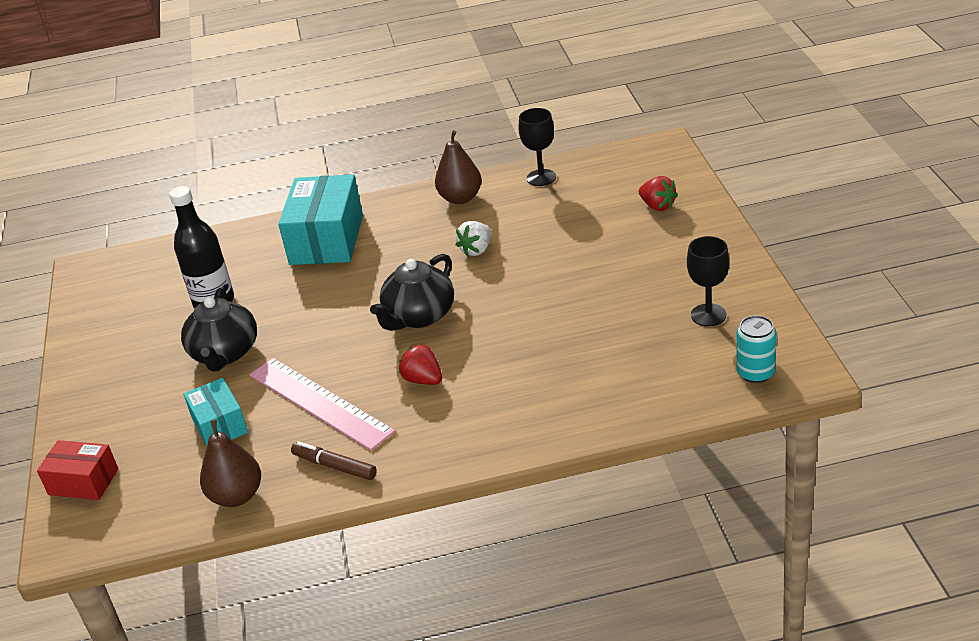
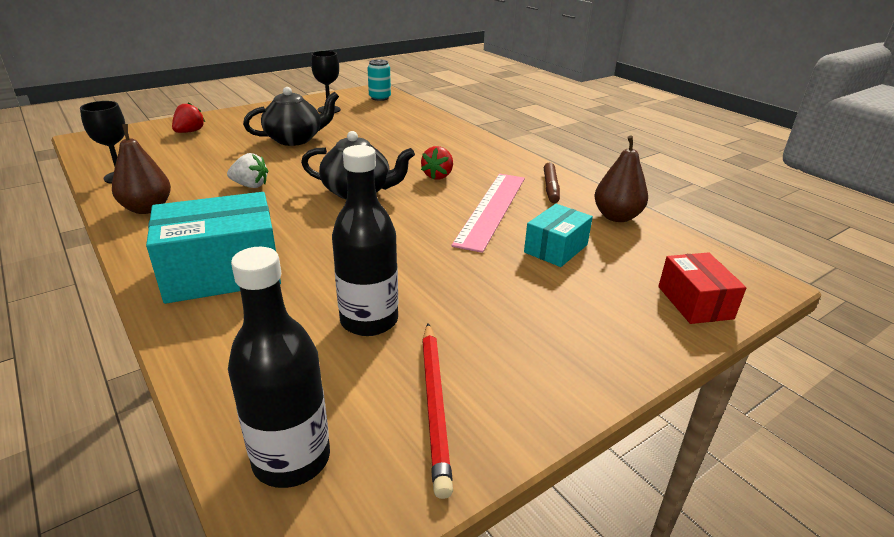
camera: 120 degrees left, 5 degrees down
black teapot [181,288,257,372] -> black teapot moved to [243,87,339,146]
none -> black bottle [228,247,330,488]
none -> red pencil [422,323,453,499]

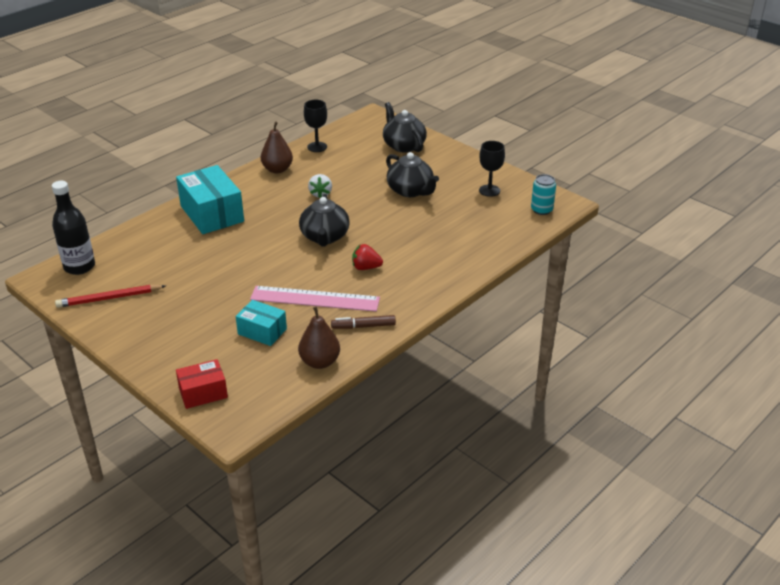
camera: 80 degrees right, 5 degrees up
red strawberry [172,102,205,133] -> black teapot [383,102,427,153]
black bottle [332,145,398,336] -> none

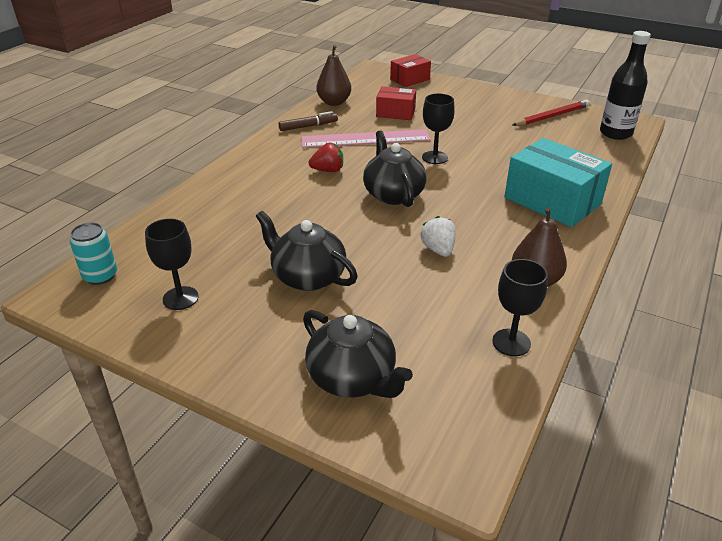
camera: 165 degrees right, 0 degrees up
turquoise box [236,300,287,346] -> red box [376,86,416,120]
none -> black goblet [422,94,455,164]

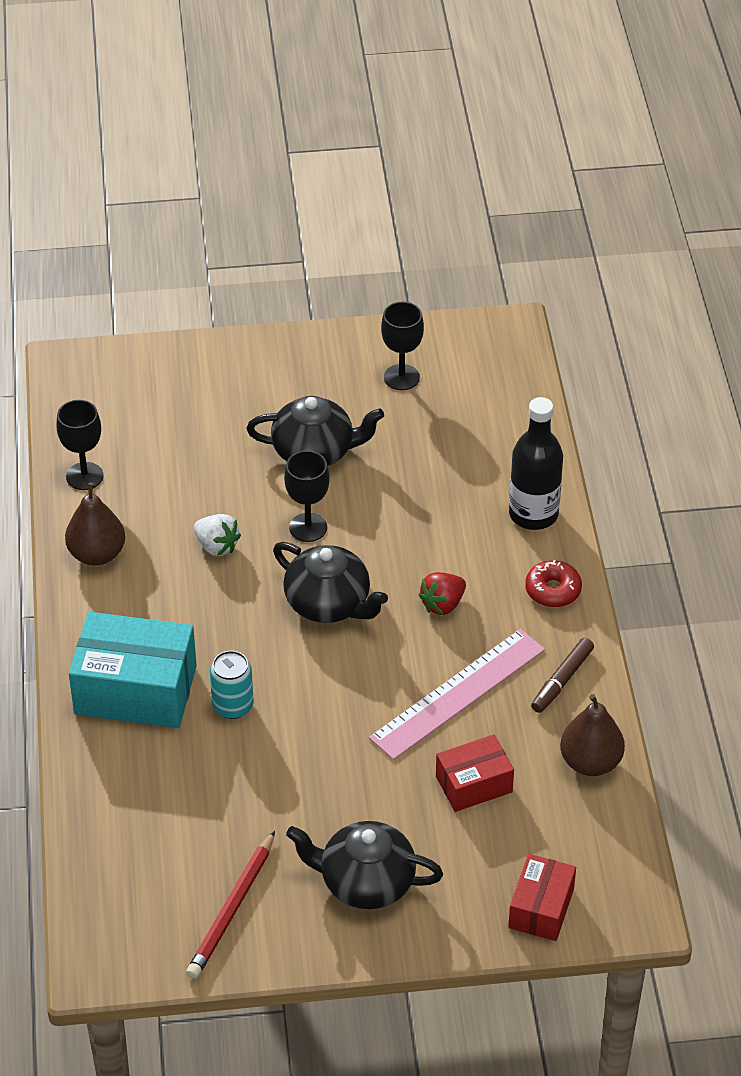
camera: 145 degrees right, 10 degrees up
turquoise can [70,222,117,285] -> turquoise can moved to [210,651,254,719]
black teapot [303,310,413,398] -> black teapot moved to [286,821,443,909]
black goblet [422,94,455,164] -> black goblet moved to [284,451,330,542]
black bottle [600,31,651,140] -> black bottle moved to [509,397,563,530]
none -> red donut [525,560,582,607]

